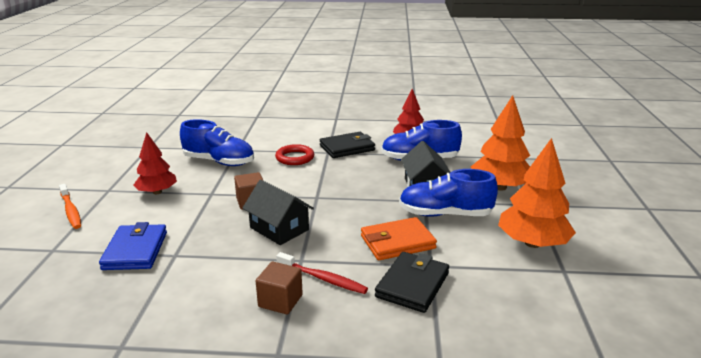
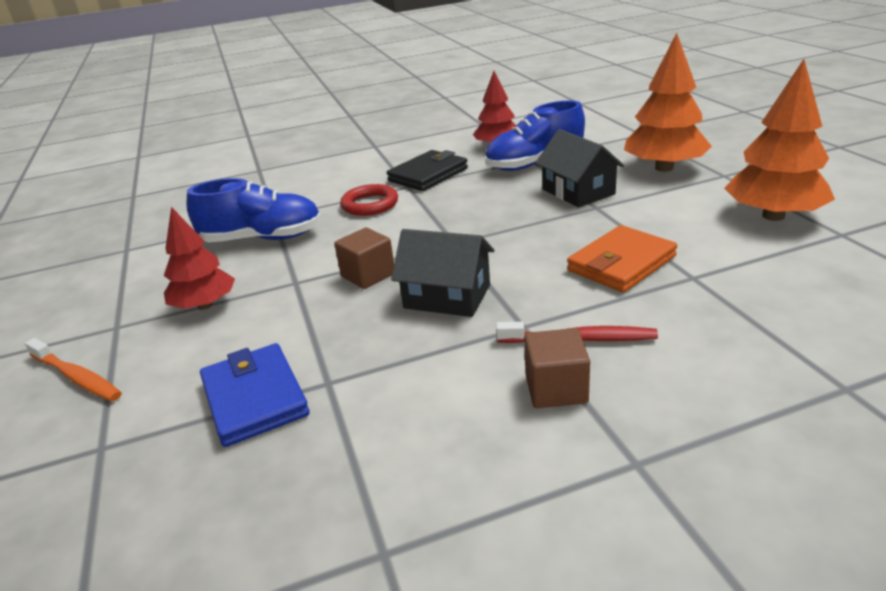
camera: 20 degrees left, 5 degrees up
black wallet [375,252,449,313] -> none
blue shoe [399,169,498,216] -> none

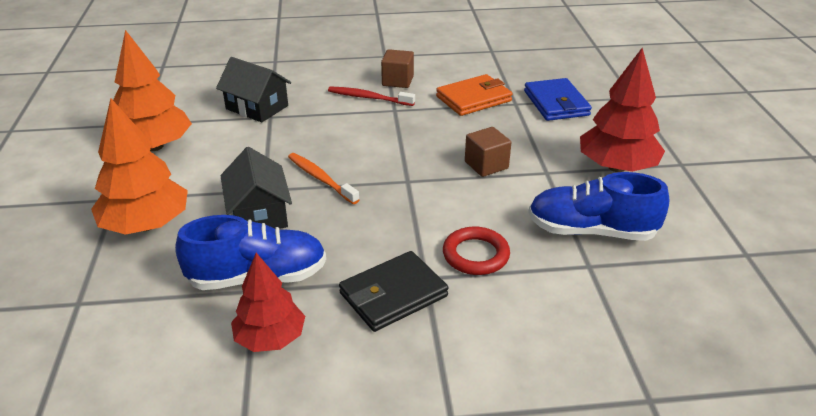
camera: 170 degrees left, 5 degrees up
orange toothbrush [25,338,122,401] -> orange toothbrush moved to [288,153,360,204]
red tree [164,207,235,310] -> red tree [580,48,665,172], size x1.51
black house [391,229,495,317] -> black house moved to [216,57,291,122]
orange wallet [567,225,677,292] -> orange wallet moved to [436,74,513,116]

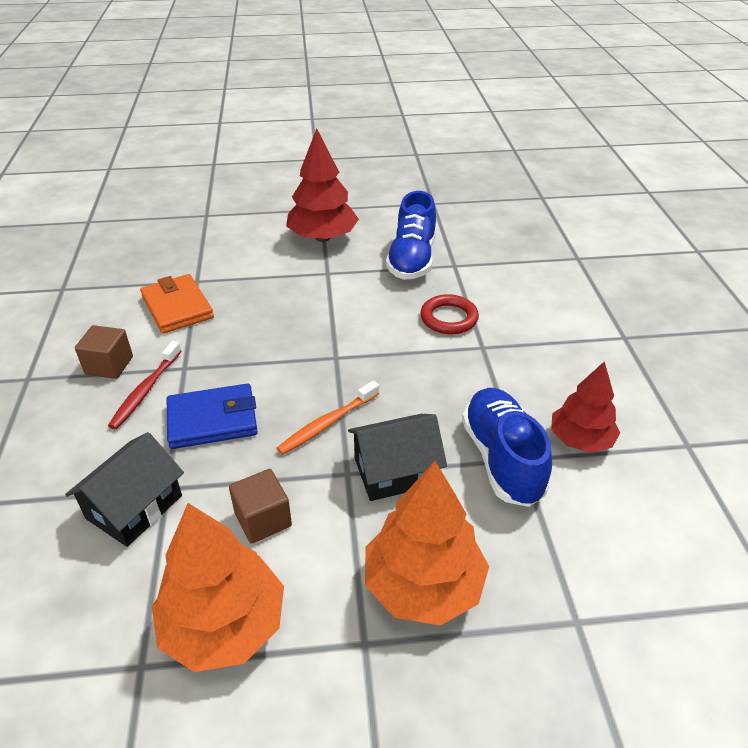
camera: 90 degrees left, 5 degrees up
black wallet [339,251,449,332] -> none
brown cube [465,127,511,177] -> brown cube moved to [229,469,292,544]
blue wallet [524,78,592,121] -> blue wallet moved to [167,383,258,449]

